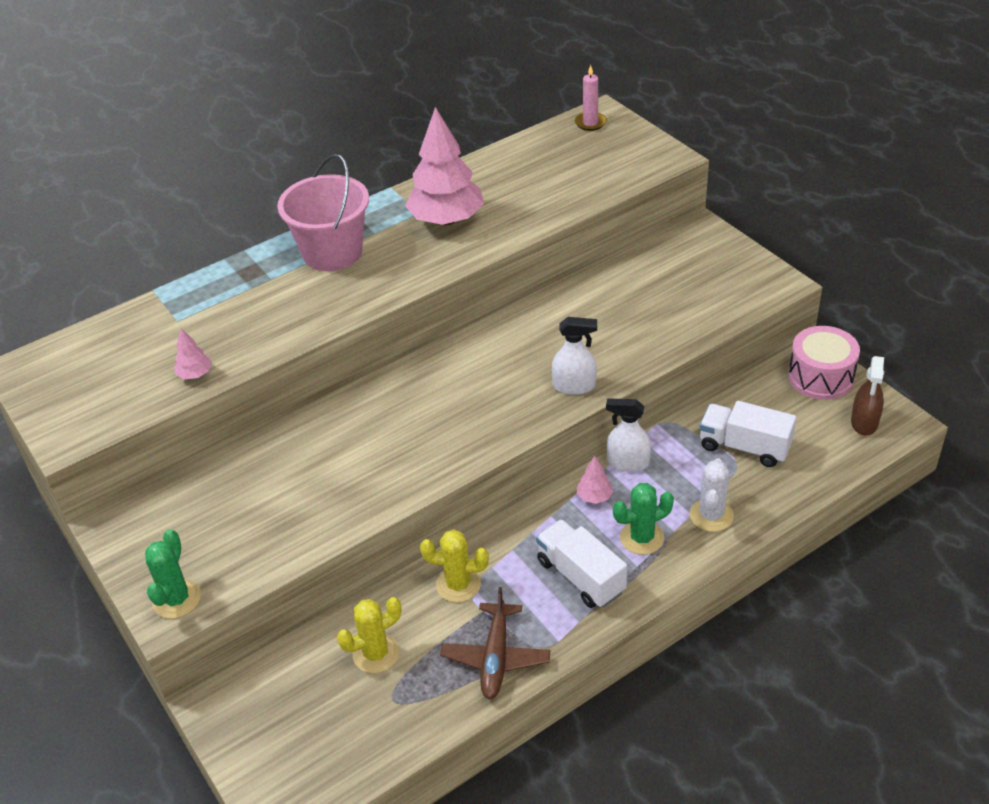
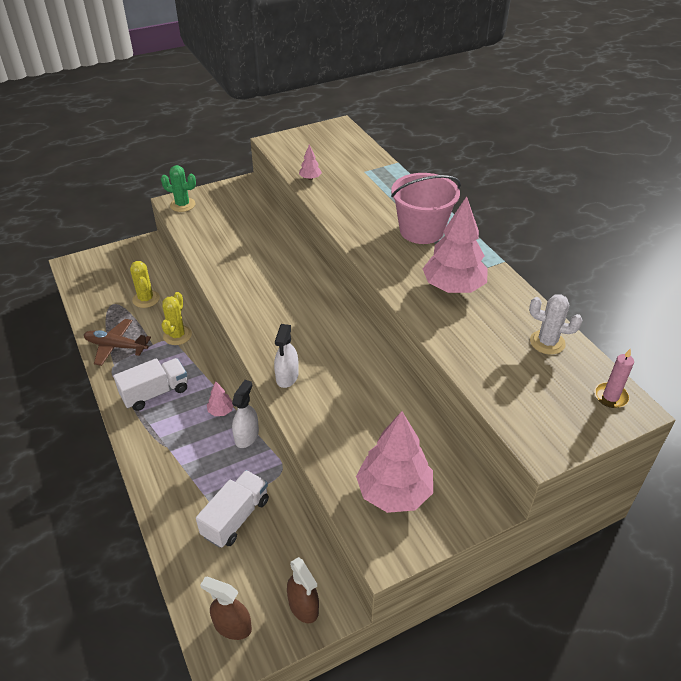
camera: 95 degrees right, 0 degrees up
green cactus [613,483,674,555] -> none
white cactus [690,458,734,532] -> white cactus moved to [529,294,582,355]
pink drum [788,326,860,400] -> brown spray bottle [287,557,319,623]
none -> pink tree [356,411,433,513]

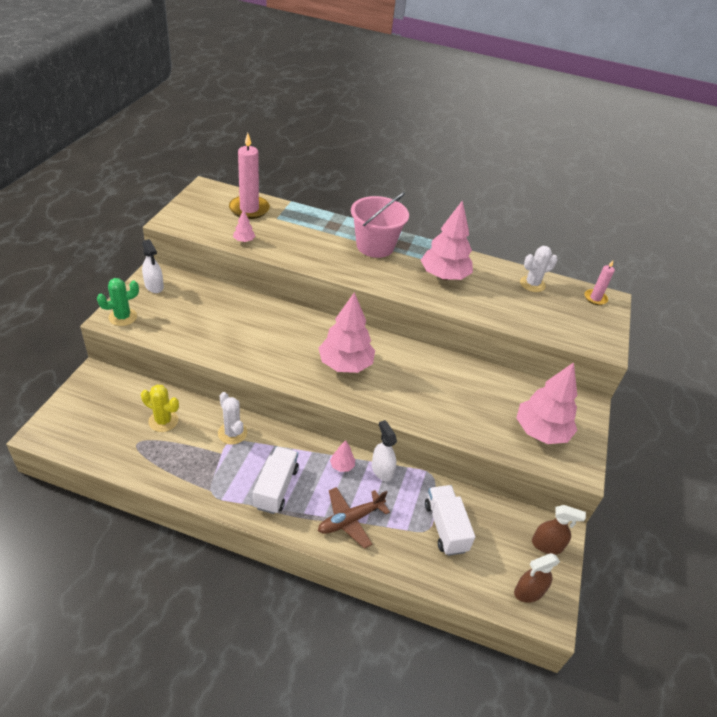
camera: 50 degrees left, 0 degrees up
brown plane [84,319,151,366] -> brown plane moved to [318,487,390,549]
yellow cactus [161,292,192,345] -> white cactus [218,392,247,445]
white spray bottle [274,324,299,388] -> white spray bottle moved to [142,239,164,293]
none -> pink candle [229,133,270,219]
none -> pink tree [319,292,375,373]

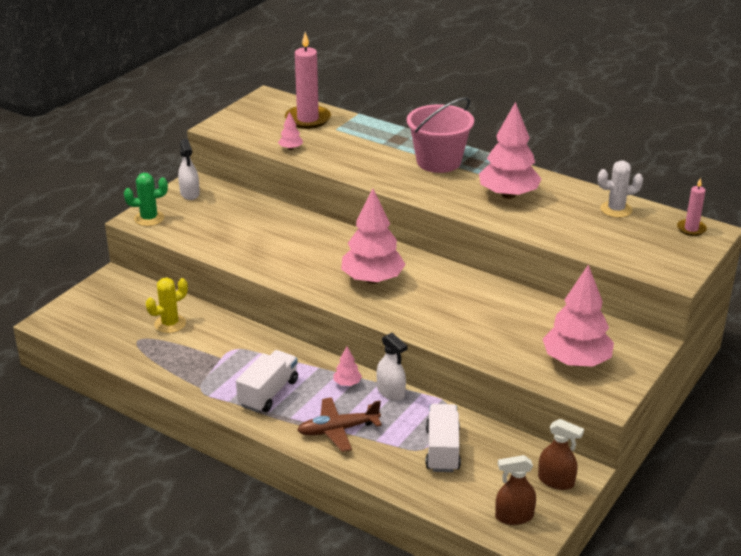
camera: 20 degrees right, 10 degrees down
yellow cactus [141,384,179,432] -> yellow cactus turned 75 degrees counterclockwise [146,278,188,333]
white cactus [218,392,247,445] -> none
white spray bottle [372,420,397,481] -> white spray bottle turned 150 degrees clockwise [377,333,407,401]

